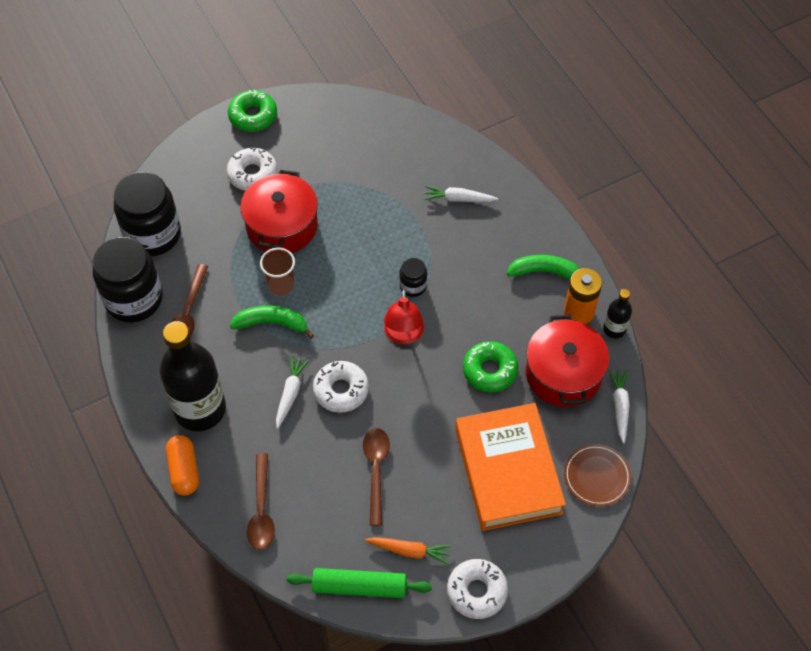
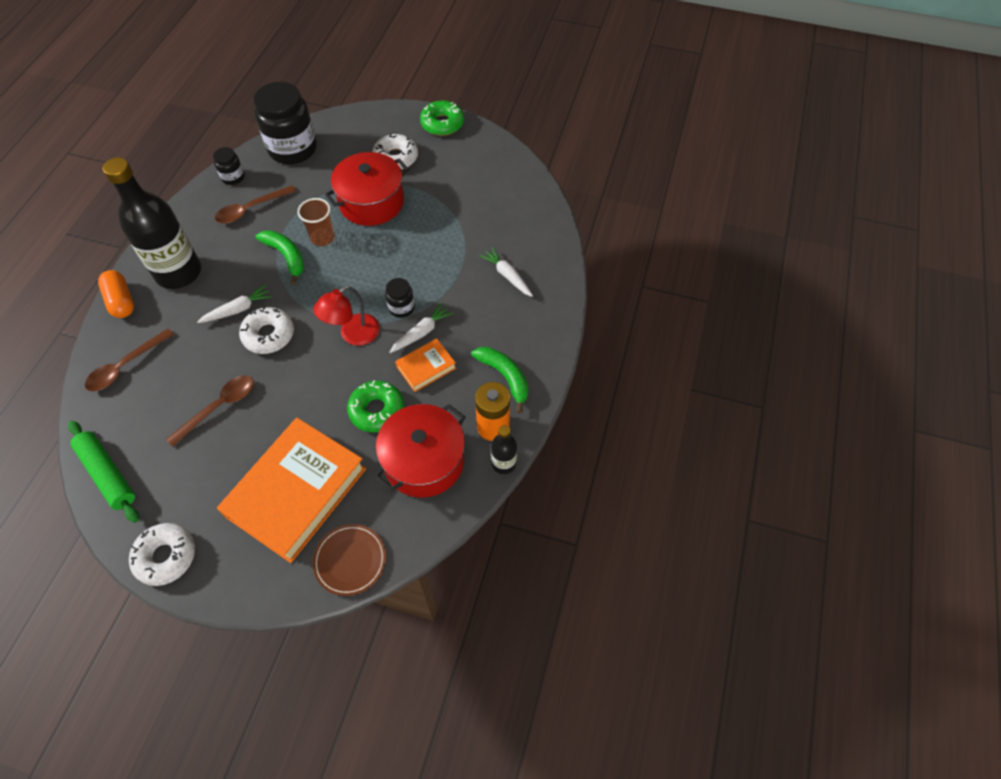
camera: 45 degrees right, 0 degrees up
black jar [92,237,163,323] -> black jar [213,147,245,185], size x0.47
orange capsule [166,435,199,496] -> orange capsule turned 60 degrees counterclockwise [98,270,134,318]
orange carrot [365,537,452,565] -> none
white carrot [608,369,630,443] -> white carrot moved to [389,303,454,353]
none -> orange book [395,338,456,392]

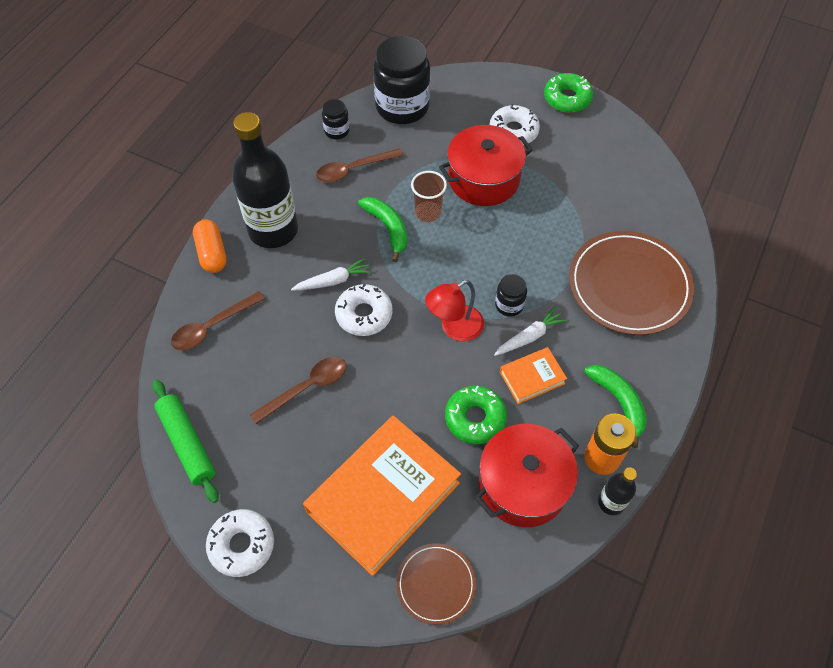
camera: 10 degrees right, 0 degrees up
white carrot [479,247,533,297] -> brown plate [569,231,694,335]

